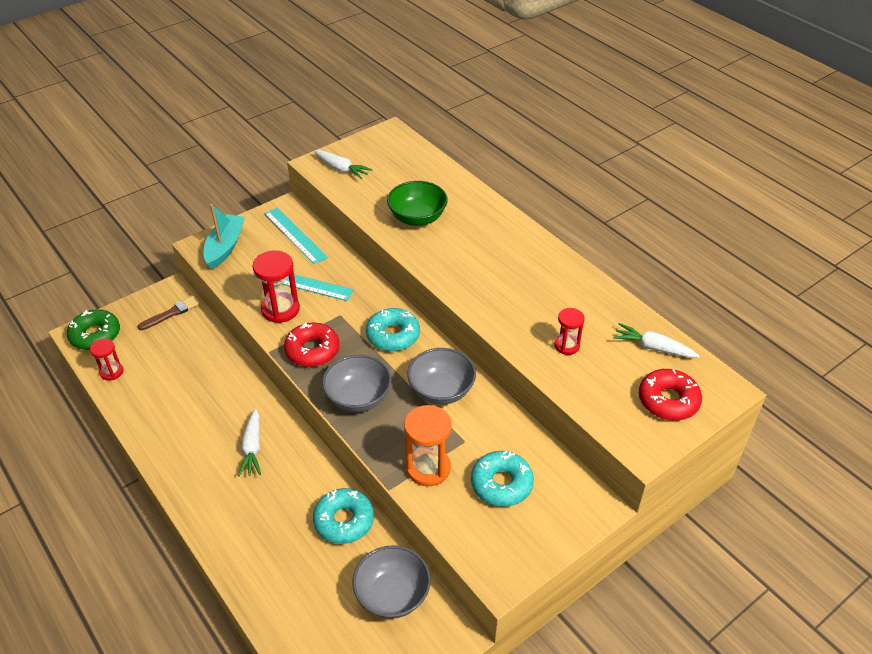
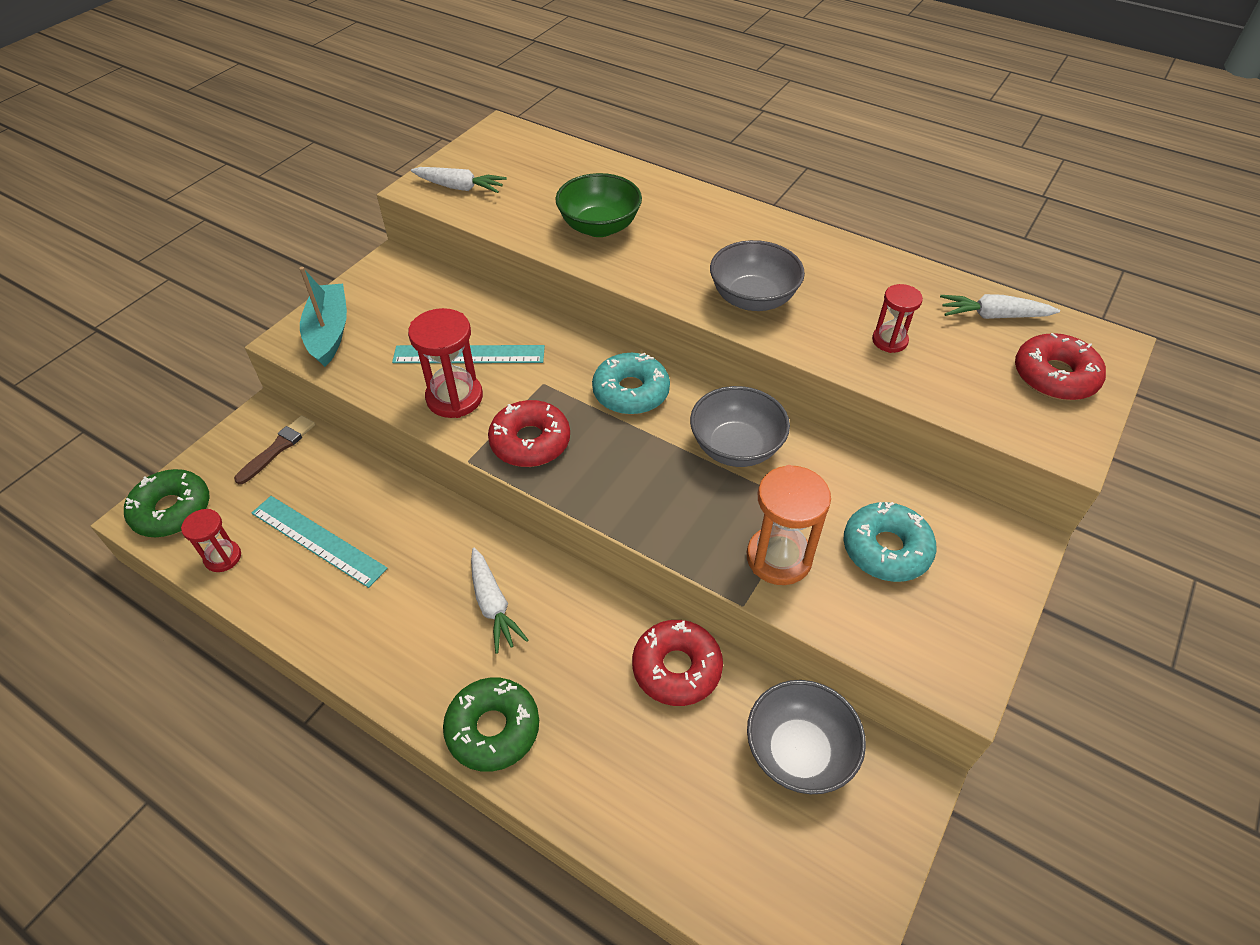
camera: 20 degrees left, 5 degrees up
turquoise ruler [264,207,328,264] -> turquoise ruler moved to [252,496,388,588]
turquoise donut [313,488,374,544] -> red donut [632,620,723,706]
grey bowl [322,355,392,412] -> grey bowl moved to [710,240,805,311]
none -> green donut [443,677,539,772]

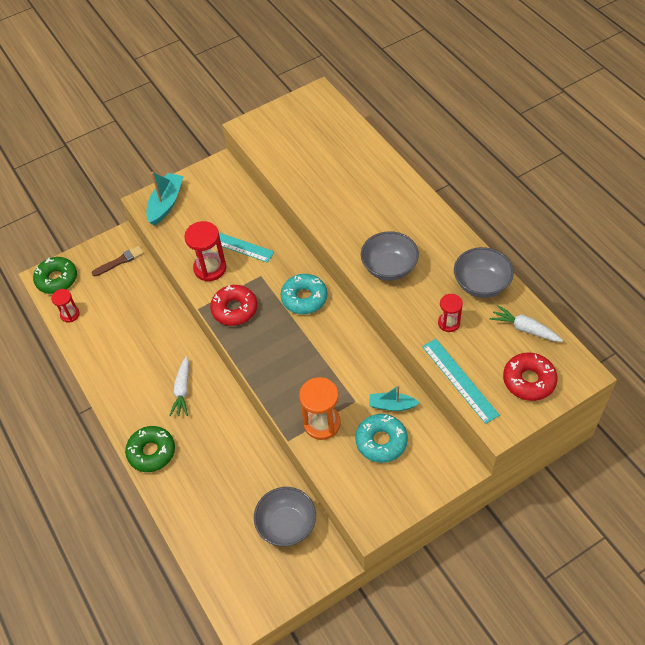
camera: 30 degrees right, 5 degrees up
turquoise ruler [252,496,388,588] -> turquoise ruler moved to [422,339,500,424]
white carrot [411,167,507,193] -> none
green bowl [555,173,642,237] -> none
red donut [632,620,723,706] -> none
grey bowl [690,386,790,467] -> grey bowl moved to [454,247,514,298]
none -> turquoise boat [369,385,420,411]

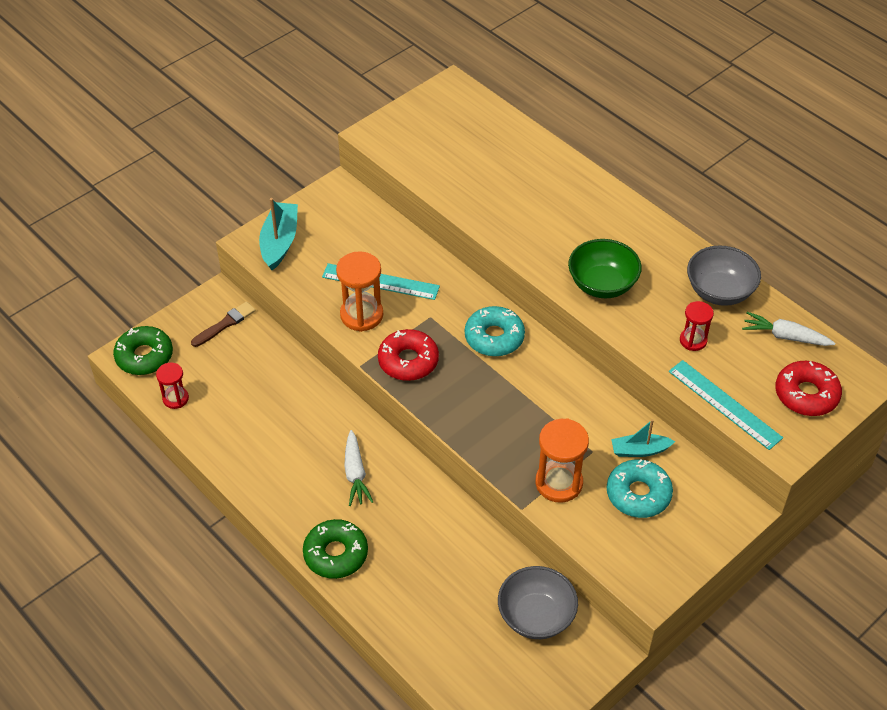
camera: 15 degrees left, 5 degrees down
red hourglass [184,221,227,282] -> orange hourglass [336,251,383,332]
grey bowl [361,231,419,281] -> green bowl [568,239,642,298]

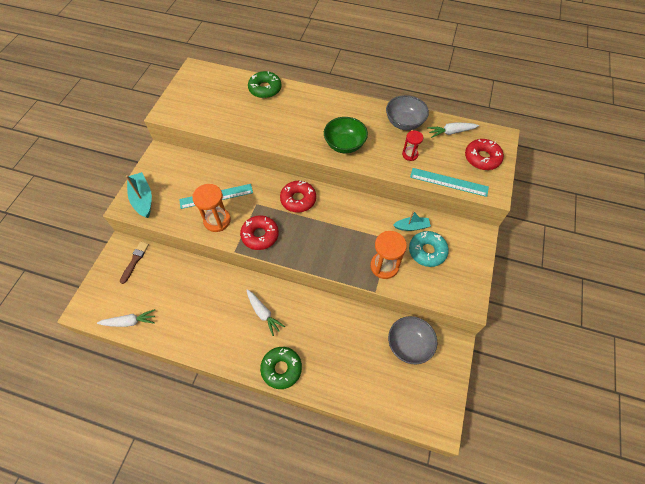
camera: 30 degrees left, 10 degrees up
green donut [113,326,173,375] -> green donut moved to [248,71,282,98]
red hourglass [156,363,189,409] -> white carrot [97,309,155,327]
turquoise donut [465,306,525,357] -> red donut [280,181,316,213]
turquoise boat [611,419,675,457] -> turquoise boat turned 150 degrees counterclockwise [393,211,431,231]

